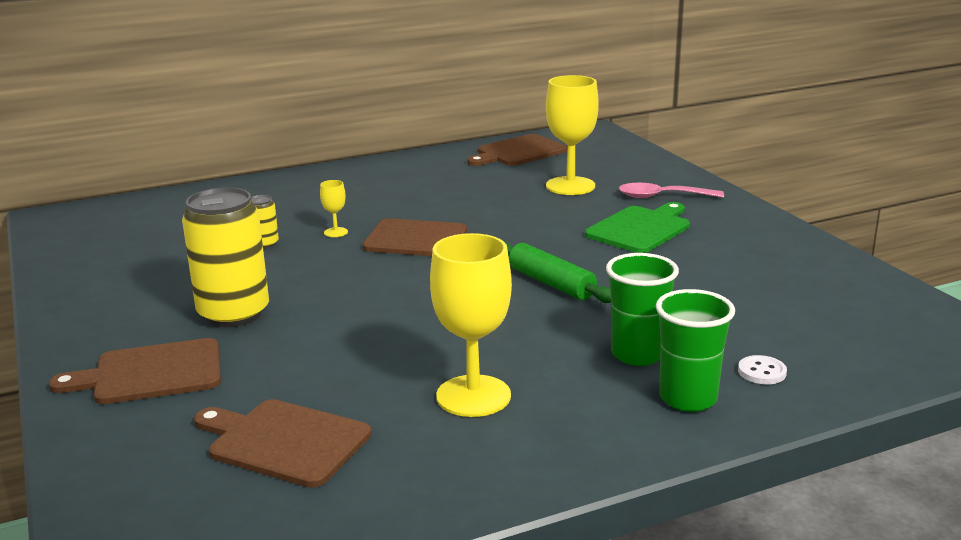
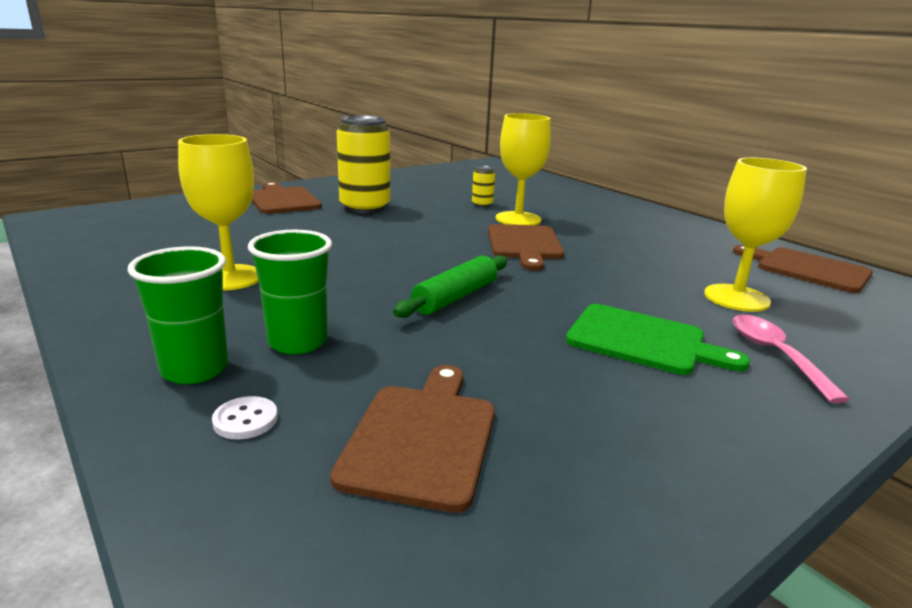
camera: 75 degrees right, 0 degrees up
brown cutting board [194,399,371,488] -> brown cutting board moved to [330,365,495,513]
yellow goblet [320,180,348,237] -> yellow goblet [496,113,551,225], size x2.27

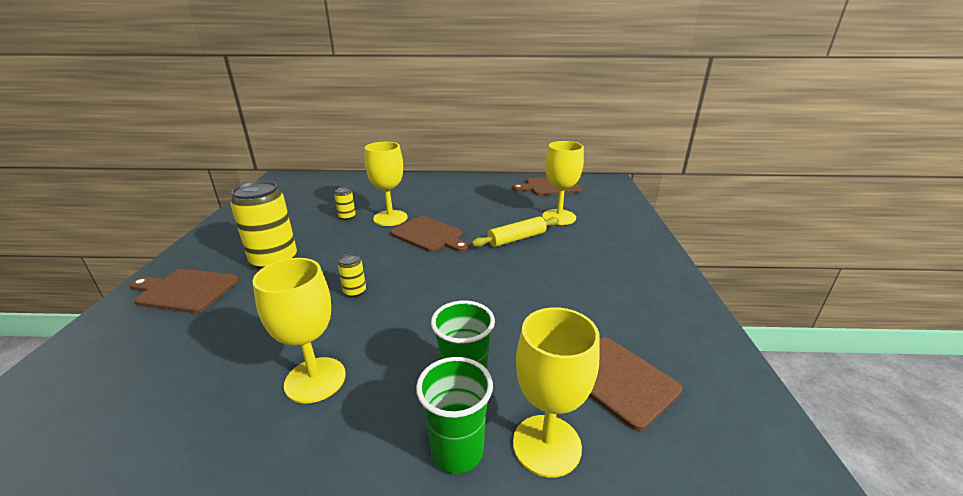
camera: 50 degrees left, 5 degrees up
white button [212,396,278,439] -> yellow goblet [513,307,599,478]
green rolling pin [393,255,507,318] -> none
green cutting board [566,304,750,375] -> none
pink spoon [732,315,850,403] -> none
none -> yellow can [338,254,366,297]
none -> yellow rolling pin [471,217,559,247]

